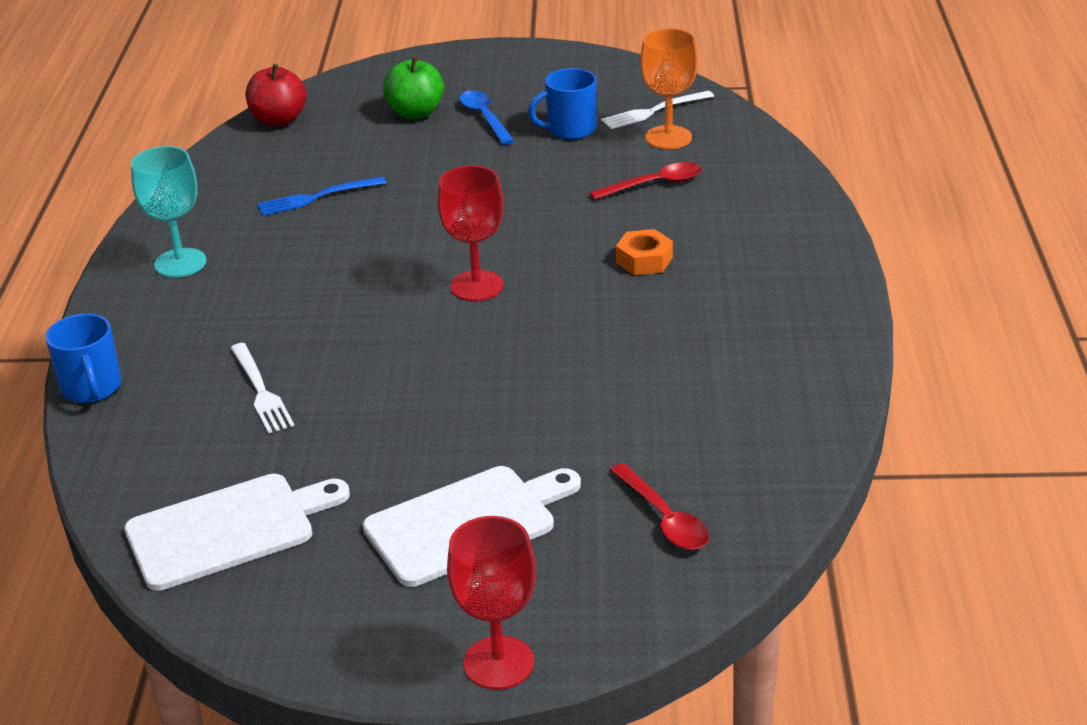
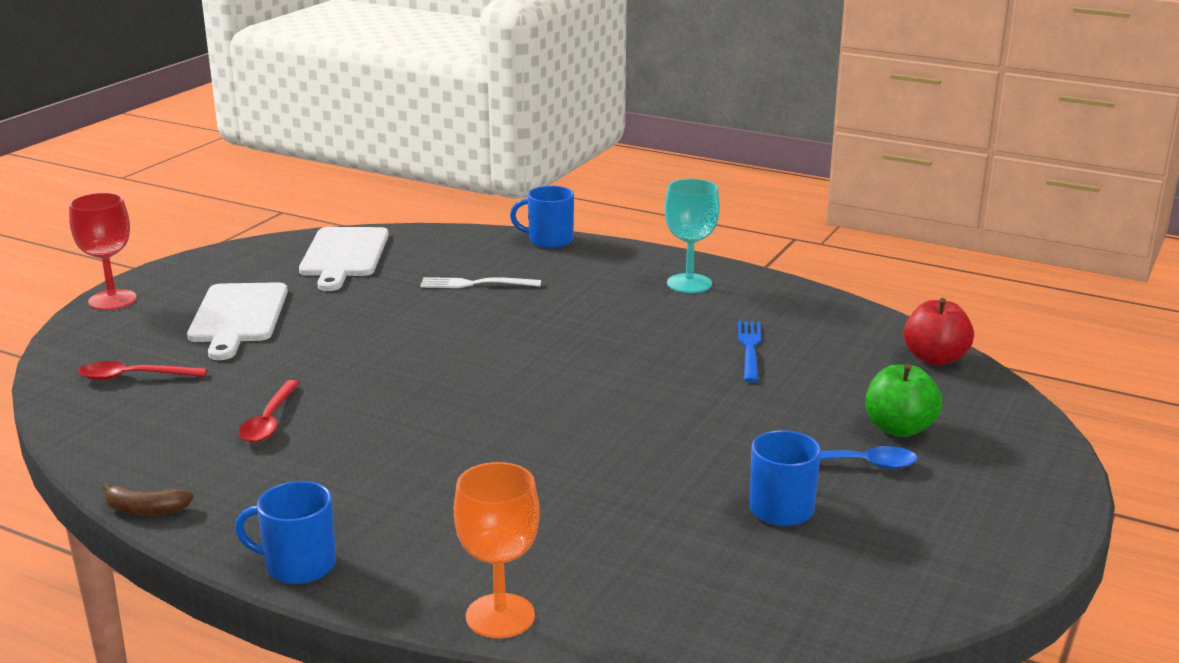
camera: 115 degrees right, 10 degrees down
red goblet [438,165,504,301] -> none
red spoon [589,162,702,200] -> red spoon moved to [239,380,300,443]
white fork [601,90,714,129] -> none
orange nut [616,229,673,275] -> none
orange goblet [640,28,698,149] -> orange goblet moved to [454,462,540,638]
none -> brown banana [102,483,194,516]
none -> blue mug [235,481,336,584]

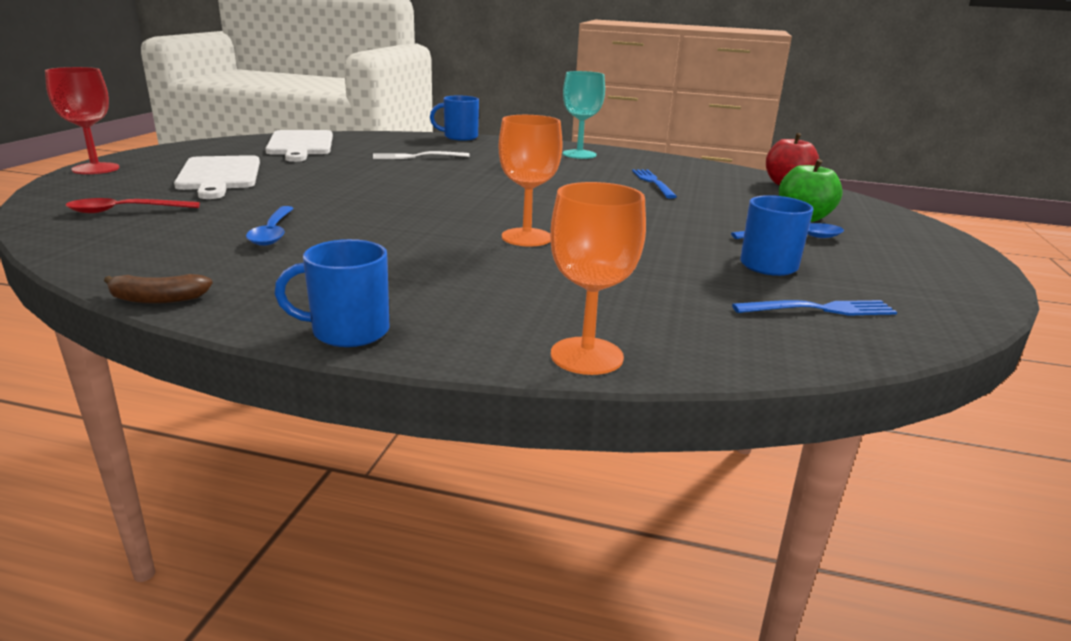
camera: 15 degrees left, 0 degrees up
red spoon [239,380,300,443] -> blue spoon [246,206,294,246]
none -> orange goblet [498,115,563,246]
none -> blue fork [732,300,897,316]

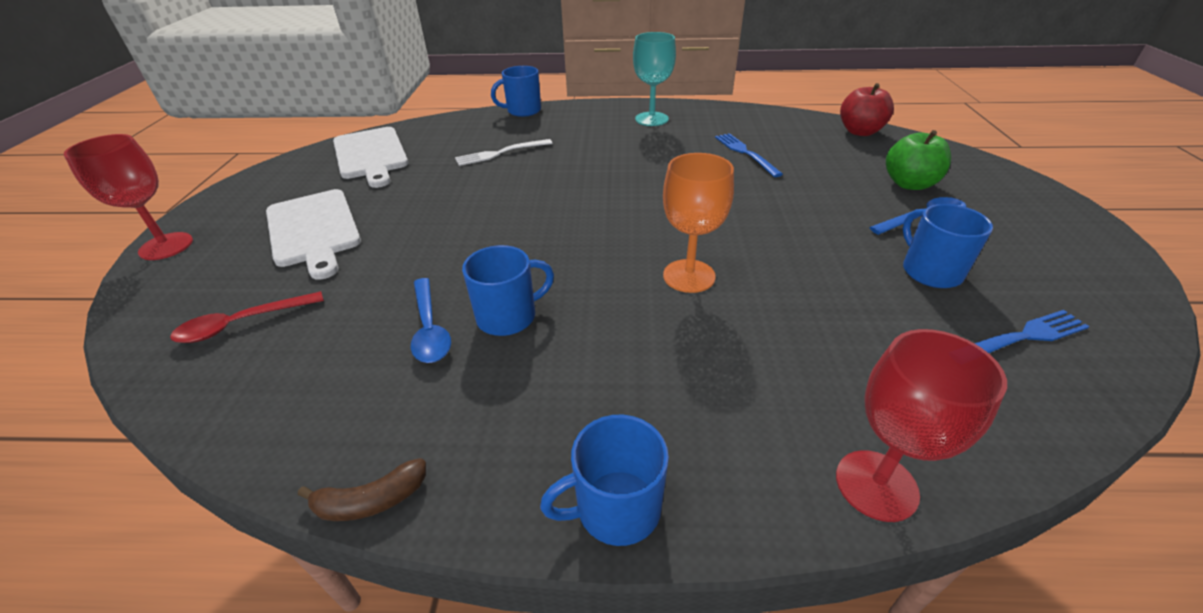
camera: 10 degrees left, 15 degrees up
orange goblet [550,182,646,375] -> red goblet [836,329,1007,522]
none -> blue mug [462,245,554,336]

